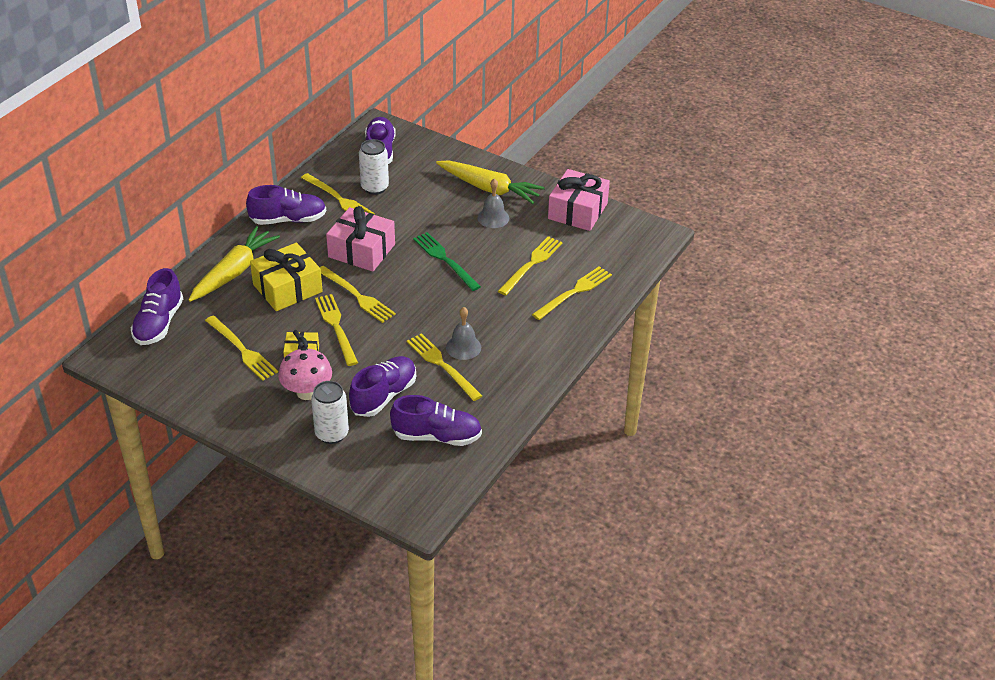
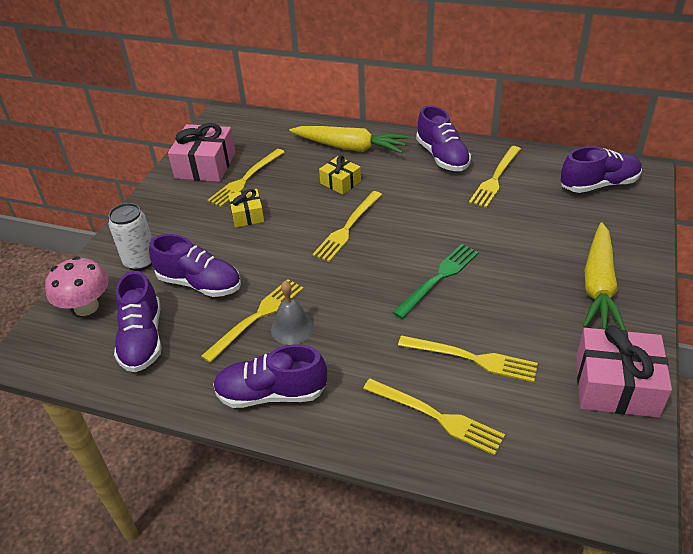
camera: 80 degrees right, 0 degrees up
purple shoe [131,268,183,345] -> purple shoe moved to [213,344,327,408]
yellow gift [250,243,323,311] -> yellow gift [319,155,361,195], size x0.57
pink mushroom [278,347,332,400] -> pink mushroom moved to [45,256,108,316]
yellow fork [315,294,358,366] -> none
pink gift [326,206,395,272] -> pink gift moved to [168,123,236,182]
white can [359,139,389,195] -> none
grey bell [478,178,509,228] -> none

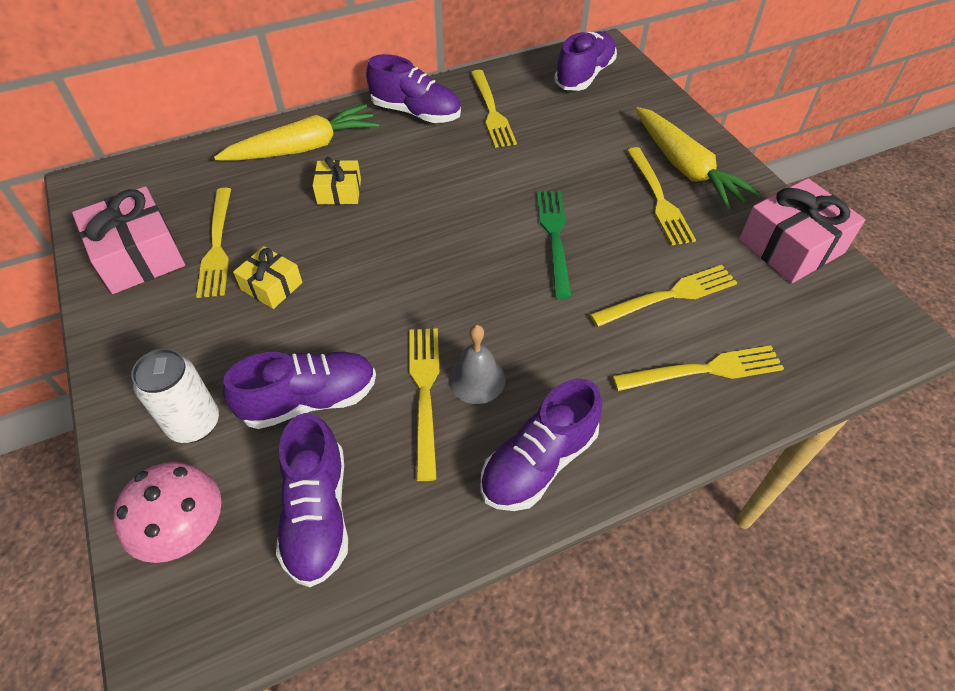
camera: 45 degrees left, 10 degrees up
purple shoe [114,271,162,372] -> purple shoe turned 45 degrees clockwise [276,413,348,587]
yellow fork [312,191,382,262] -> yellow fork moved to [627,147,696,245]

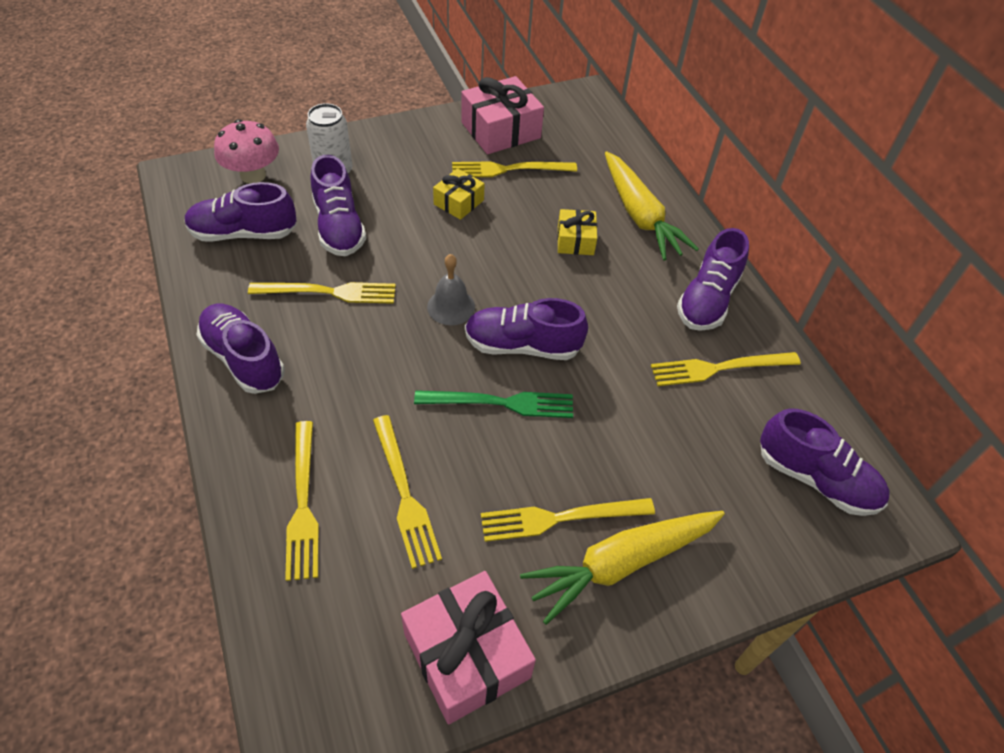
camera: 90 degrees right, 0 degrees up
grey bell [448,325,505,404] -> grey bell moved to [427,254,475,325]
none -> purple shoe [465,298,588,360]

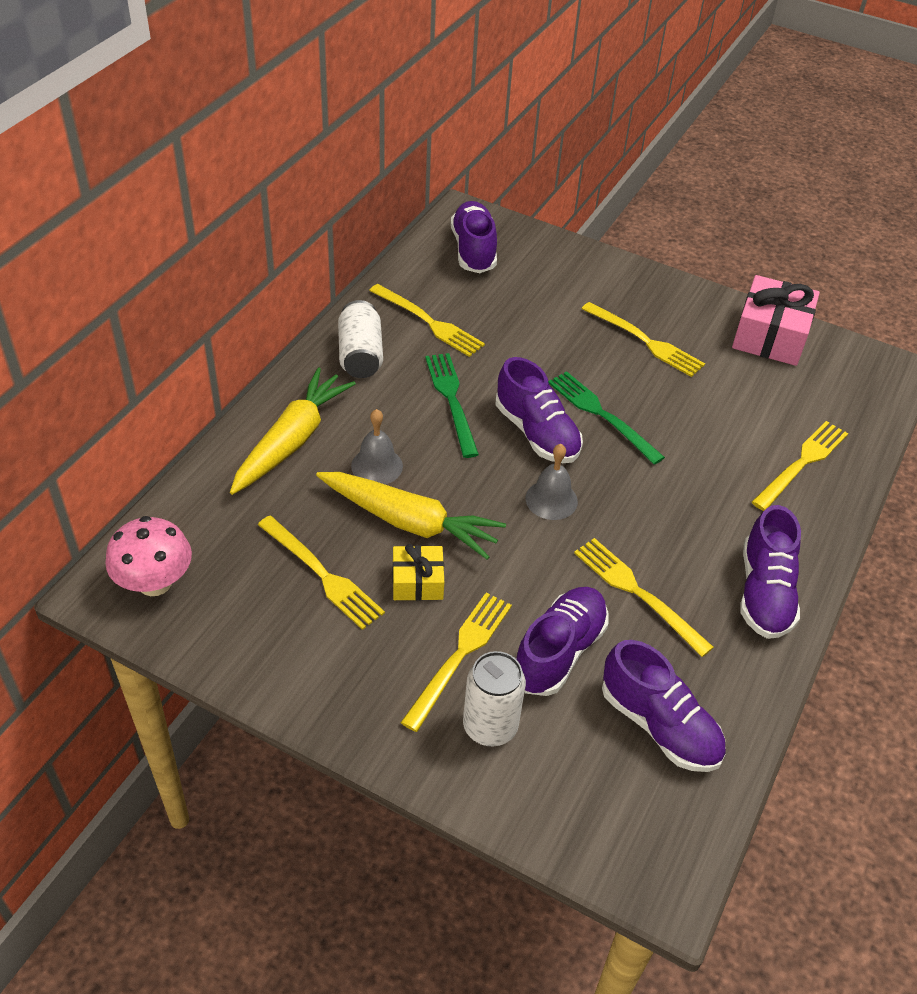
camera: 130 degrees left, 5 degrees down
pink mushroom [214,119,279,184] -> pink mushroom moved to [105,516,192,596]
yellow fork [373,415,442,569] -> yellow fork moved to [400,592,512,732]
pink gift [461,76,544,154] -> none
yellow carrot [520,511,725,625] -> yellow carrot moved to [316,472,506,560]
yellow gift [557,209,597,255] -> grey bell [351,409,403,484]
purple shoe [677,228,749,331] -> white can [338,300,383,378]
none -> green fork [425,353,479,458]

